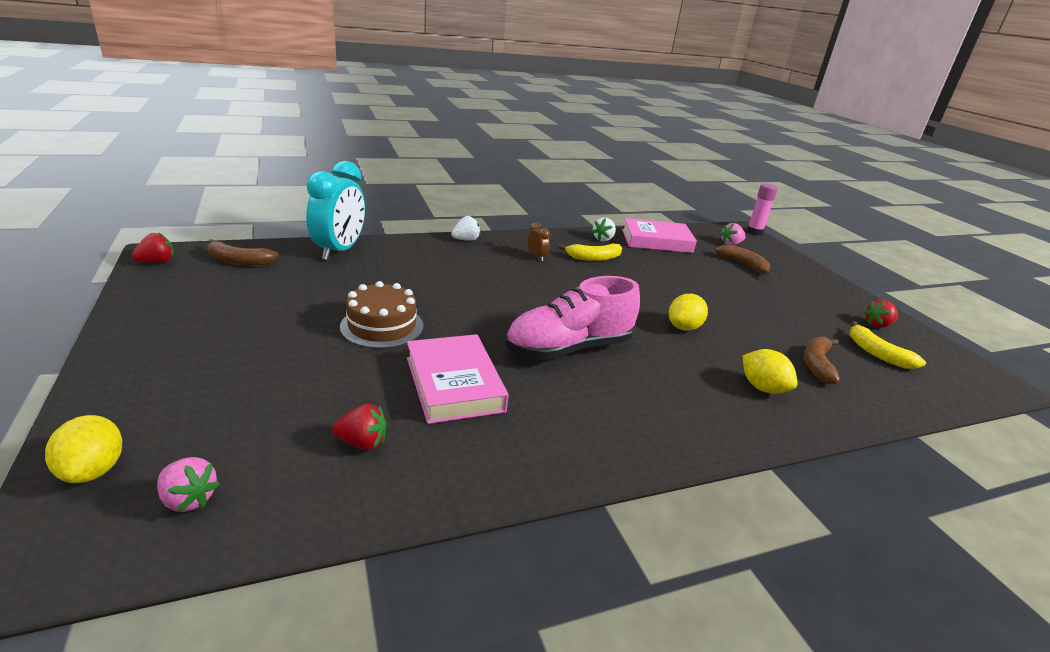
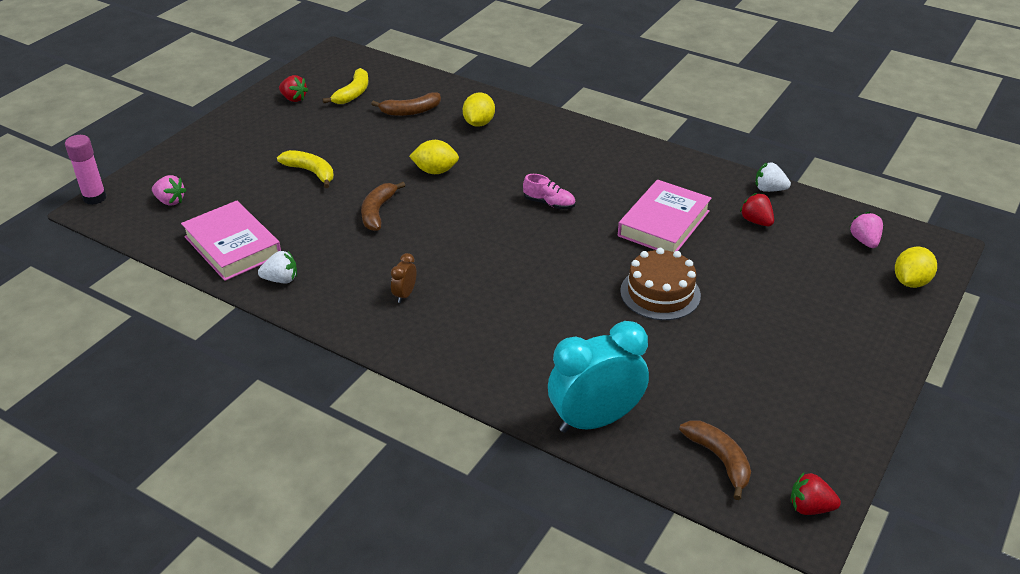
camera: 125 degrees left, 10 degrees up
white strawberry [451,216,481,241] -> white strawberry moved to [755,162,791,192]
pink shoe [506,276,640,360] -> pink shoe [523,174,576,209], size x0.44
yellow banana [558,243,622,261] -> yellow banana moved to [277,150,334,188]
brown banana [715,244,770,276] -> brown banana moved to [361,182,405,231]

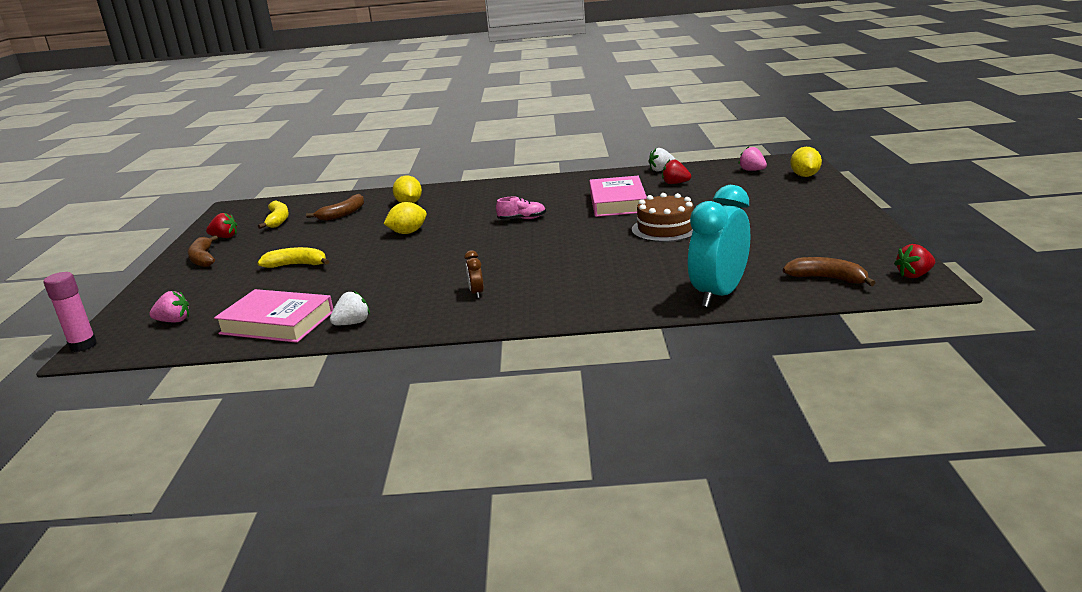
camera: 30 degrees left, 15 degrees down
brown banana [361,182,405,231] -> brown banana moved to [187,235,218,267]

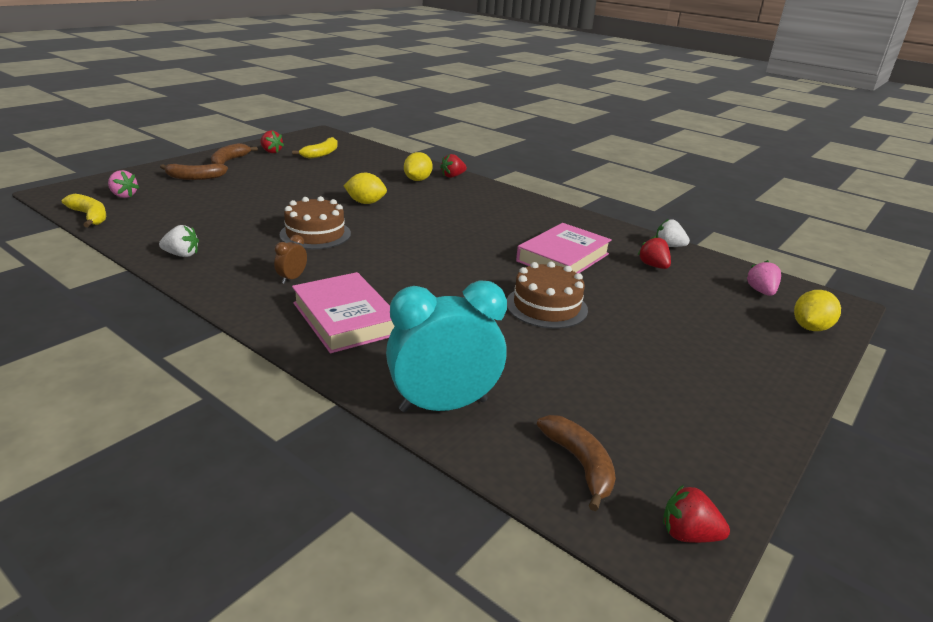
camera: 35 degrees right, 5 degrees up
pink glue stick [43,272,97,352] -> none
pink book [214,289,333,343] -> pink book moved to [292,272,394,353]
yellow banana [257,247,330,268] -> yellow banana moved to [62,194,106,227]
brown banana [306,194,364,221] -> brown banana moved to [160,163,228,180]
pink shoe [496,197,546,220] -> none
none -> brown cake [279,196,351,249]
none -> red strawberry [440,154,467,178]

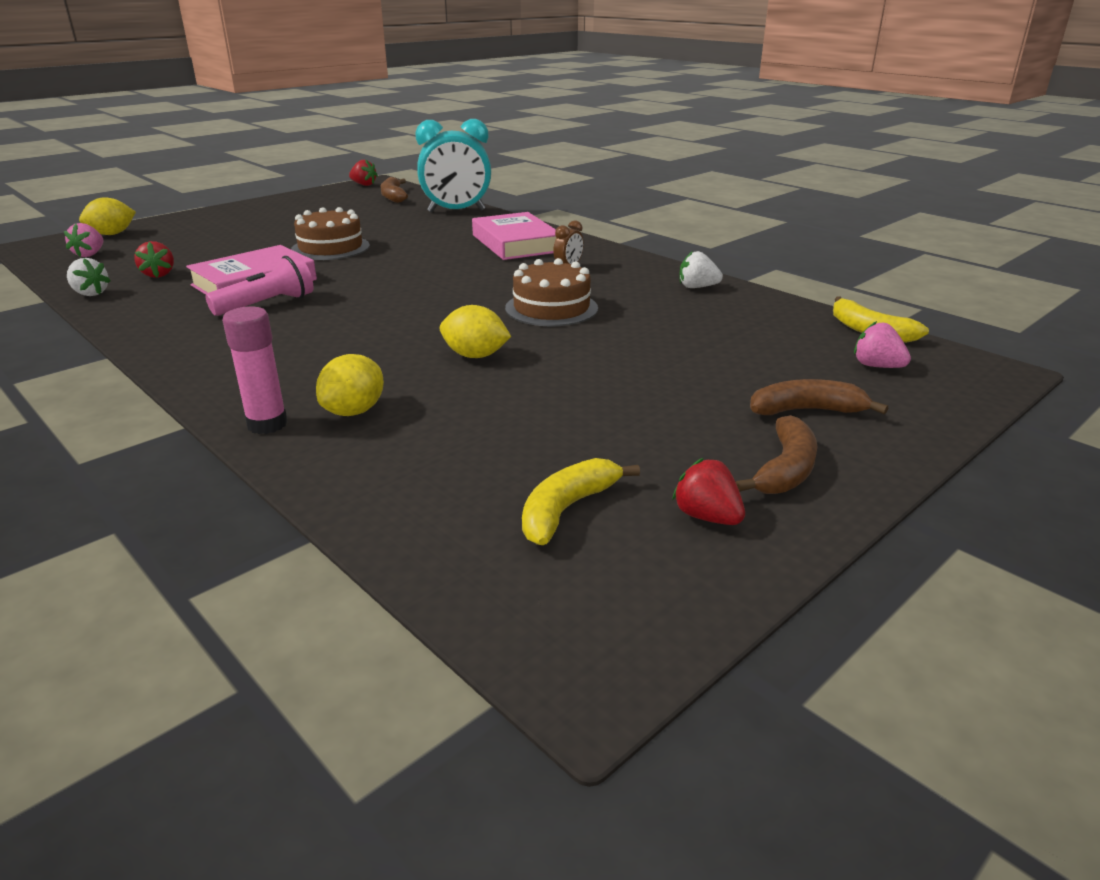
camera: 170 degrees left, 0 degrees up
red strawberry [440,154,467,178] -> pink glue stick [222,306,288,434]
none -> pink flashlight [205,254,313,316]

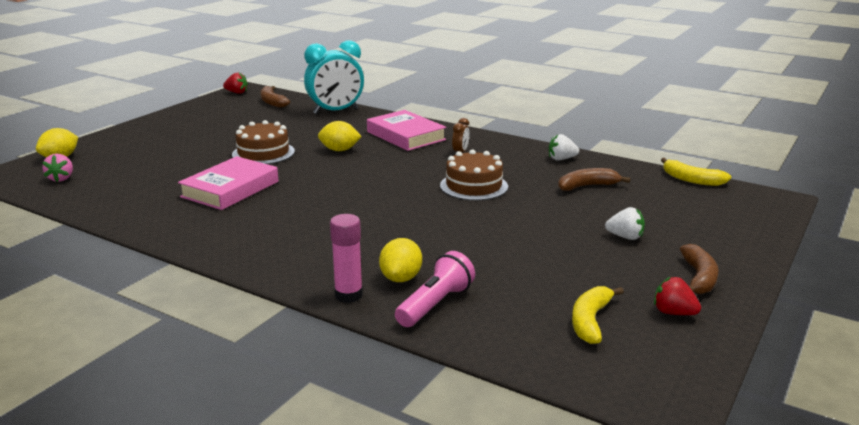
camera: 15 degrees left, 5 degrees down
white strawberry [67,258,111,296] -> white strawberry moved to [605,207,645,240]
red strawberry [134,241,174,278] -> none
pink flashlight [205,254,313,316] -> pink flashlight moved to [395,251,475,327]
yellow lemon [440,305,511,358] -> yellow lemon moved to [318,121,362,151]
brown banana [750,379,888,415] -> brown banana moved to [558,168,631,191]
pink strawberry [854,321,911,368] -> none

